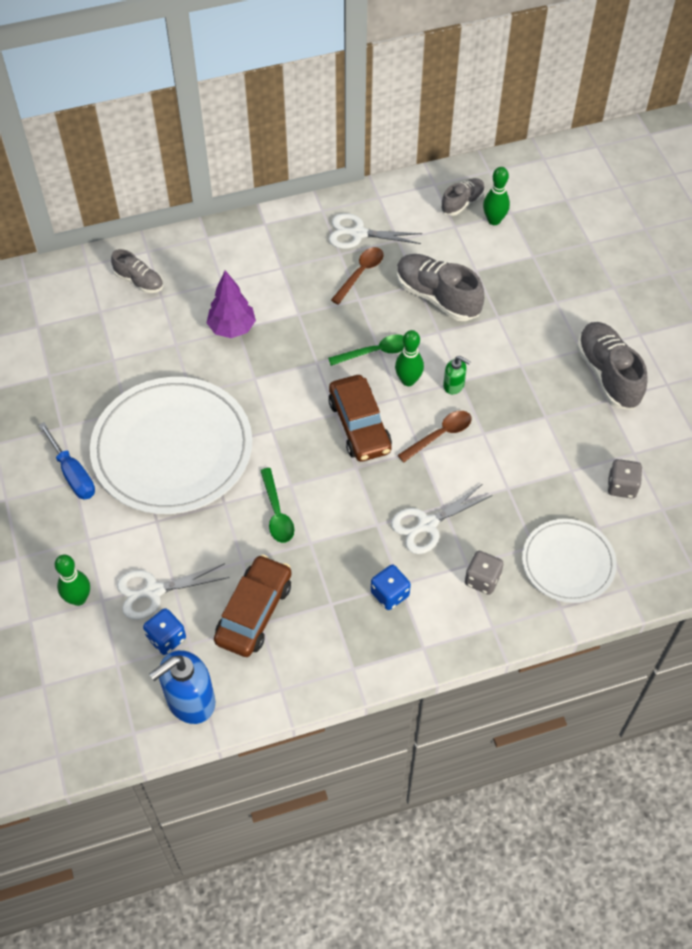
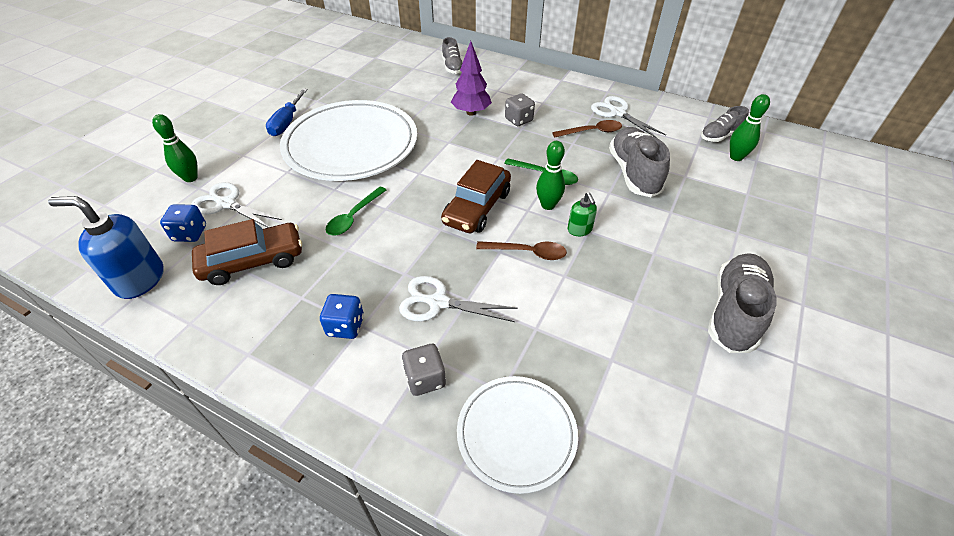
camera: 45 degrees right, 10 degrees down
grey shoe [441,178,485,216] -> grey shoe turned 150 degrees clockwise [701,106,749,142]
grey dice [607,459,642,498] -> grey dice moved to [505,93,535,126]

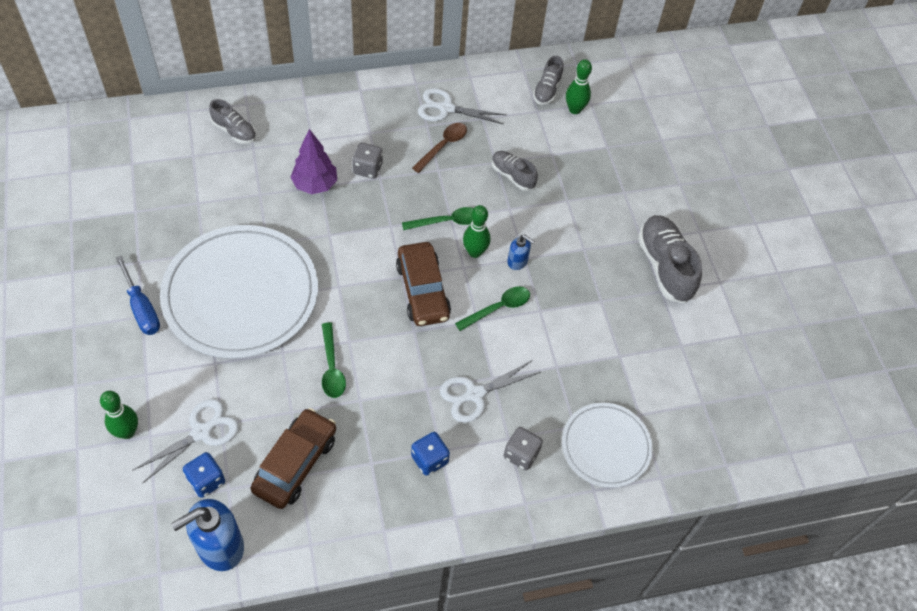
camera: 45 degrees left, 10 degrees up
white scissors [192,182,282,228] -> white scissors turned 150 degrees clockwise [133,399,239,484]
brown spoon [476,241,567,260] -> green spoon [455,286,530,331]
green soap dispenser [568,192,597,236] -> blue soap dispenser [507,235,534,270]
grey shoe [609,127,670,197] -> grey shoe [492,151,538,191], size x0.58

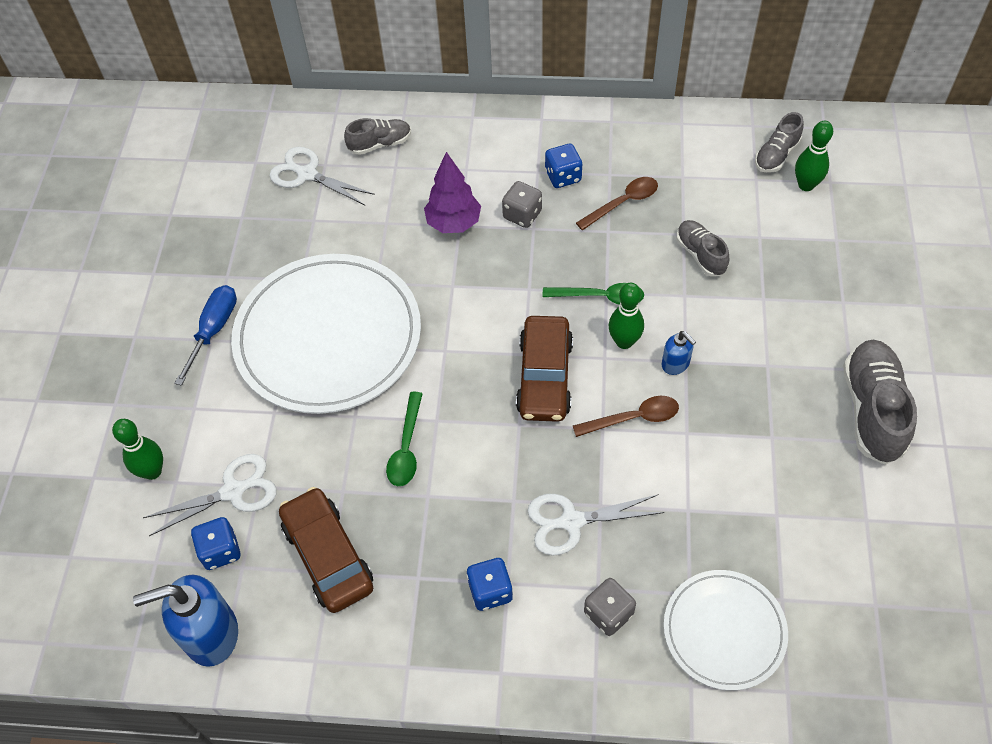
camera: 25 degrees right, 0 degrees up
blue screwdriver [116,256,160,335] -> blue screwdriver turned 150 degrees counterclockwise [174,285,237,386]
grey shoe [209,99,256,144] -> grey shoe turned 75 degrees counterclockwise [344,118,411,155]
brown car [251,408,336,509] -> brown car turned 75 degrees counterclockwise [279,487,373,613]
white scissors [418,88,506,124] -> white scissors moved to [269,147,375,205]
green spoon [455,286,530,331] -> brown spoon [573,396,679,437]
none -> blue dice [545,144,582,188]

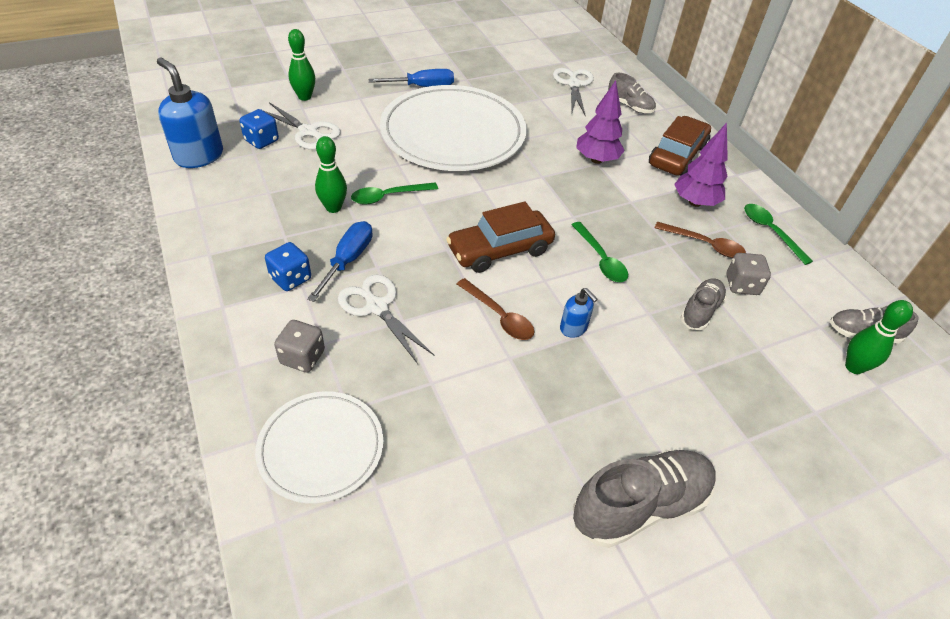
camera: 55 degrees right, 10 degrees down
brown car [279,487,373,613] -> brown car moved to [649,116,711,176]
grey dice [502,181,542,228] -> grey dice moved to [726,253,771,295]
blue dice [545,144,582,188] -> purple tree [674,123,728,207]
green bowling pin [609,283,644,349] -> green bowling pin moved to [315,136,347,213]
blue soap dispenser [662,331,696,375] -> blue soap dispenser turned 60 degrees counterclockwise [560,288,598,338]
none -> blue screwdriver [307,221,373,302]
none -> green spoon [744,204,813,265]

